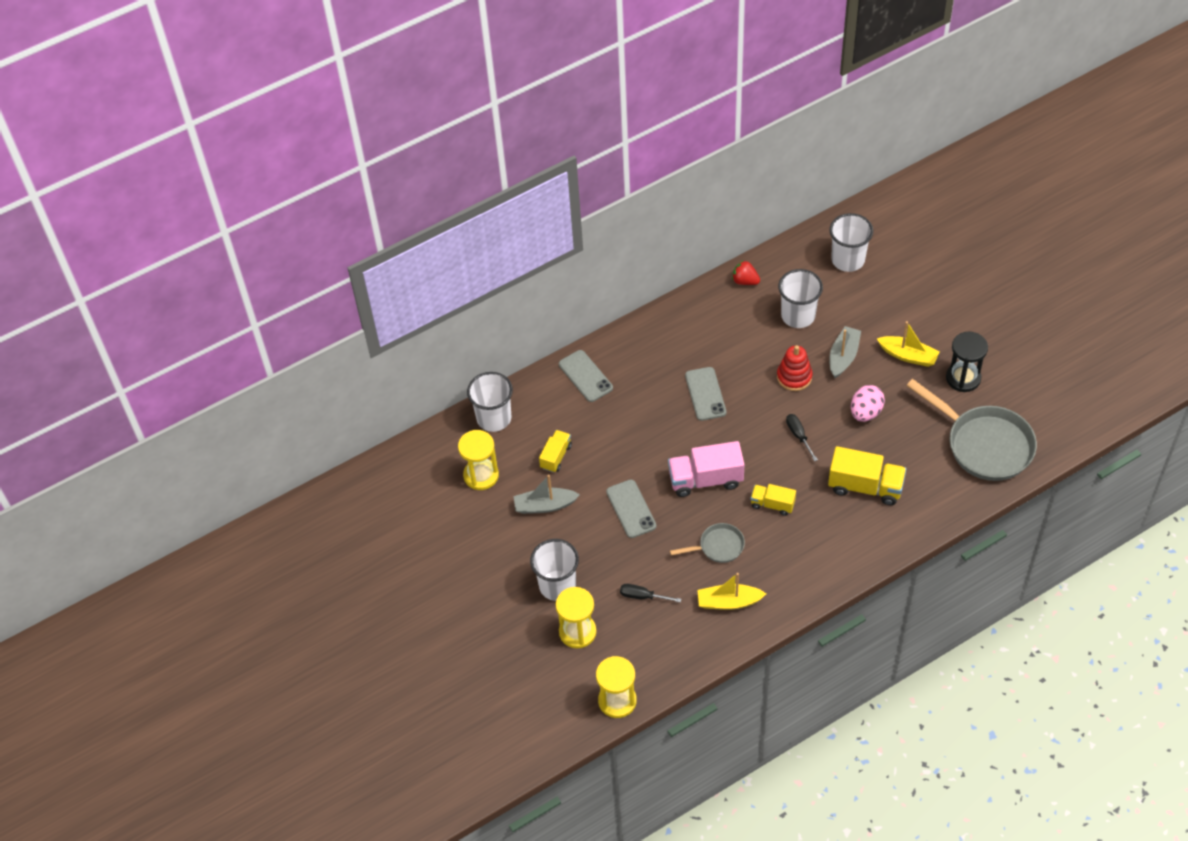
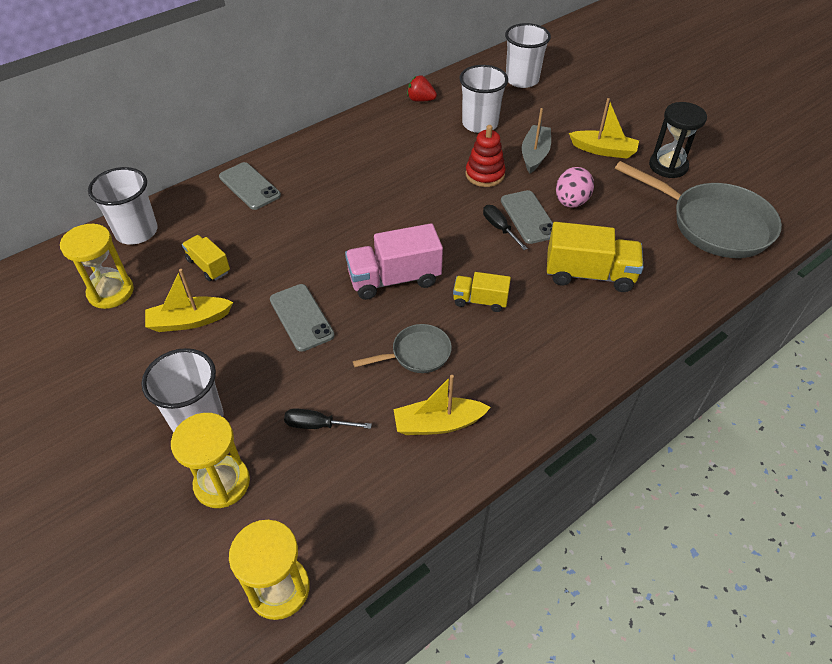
camera: 10 degrees left, 5 degrees down
grey boat [514,475,580,514] -> yellow boat [145,269,233,332]
yellow truck [539,430,572,473] -> yellow truck turned 60 degrees counterclockwise [182,235,230,281]
grey phone [685,367,726,421] -> grey phone moved to [501,190,553,244]

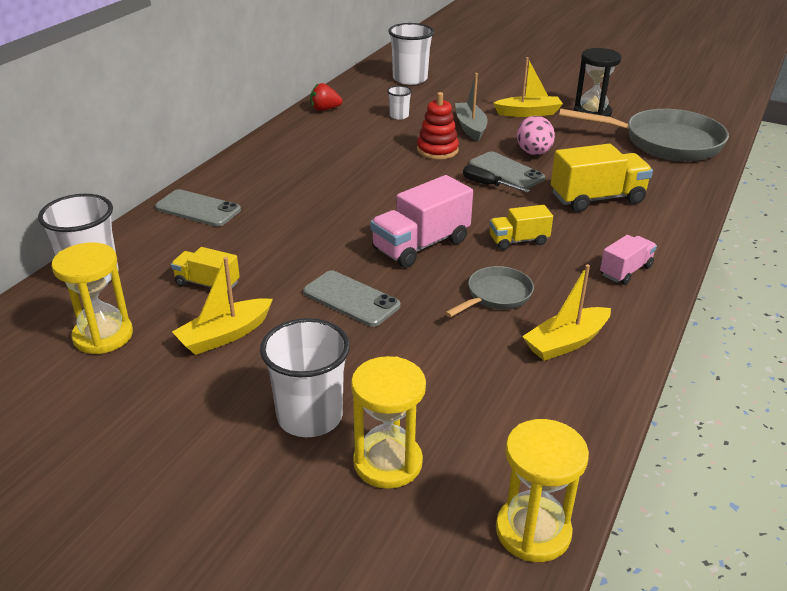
camera: 25 degrees left, 15 degrees down
black screwdriver [284,408,372,429] -> none
white cup [459,65,508,133] -> white cup [387,86,412,120], size x0.50
none -> pink truck [600,235,657,285]

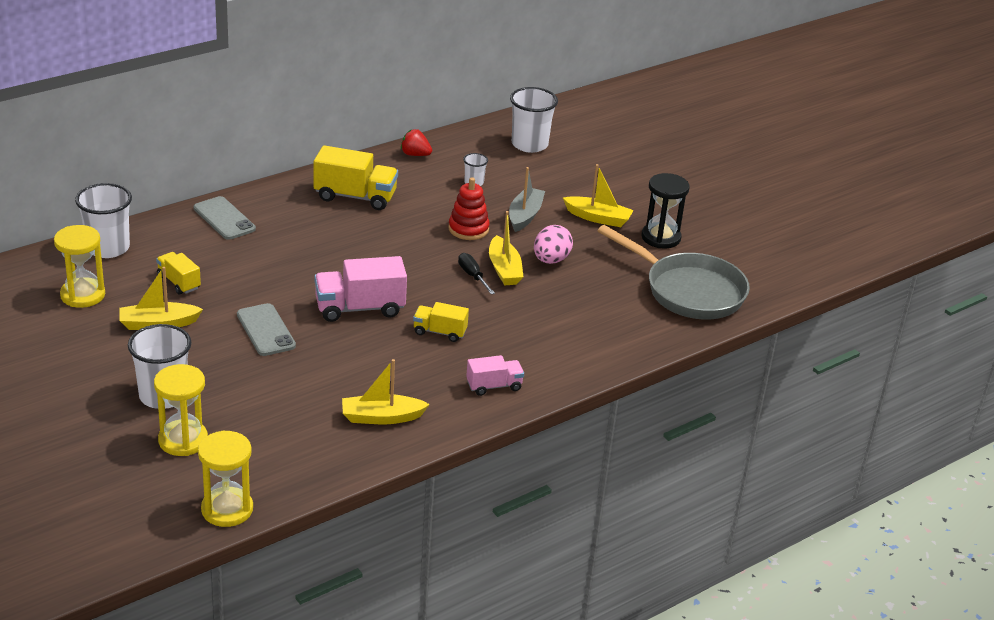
camera: 25 degrees right, 0 degrees up
grey pan [445,266,534,318] -> none
grey phone [469,151,545,189] -> yellow boat [489,211,523,285]
yellow truck [551,144,653,212] -> yellow truck moved to [314,145,398,210]

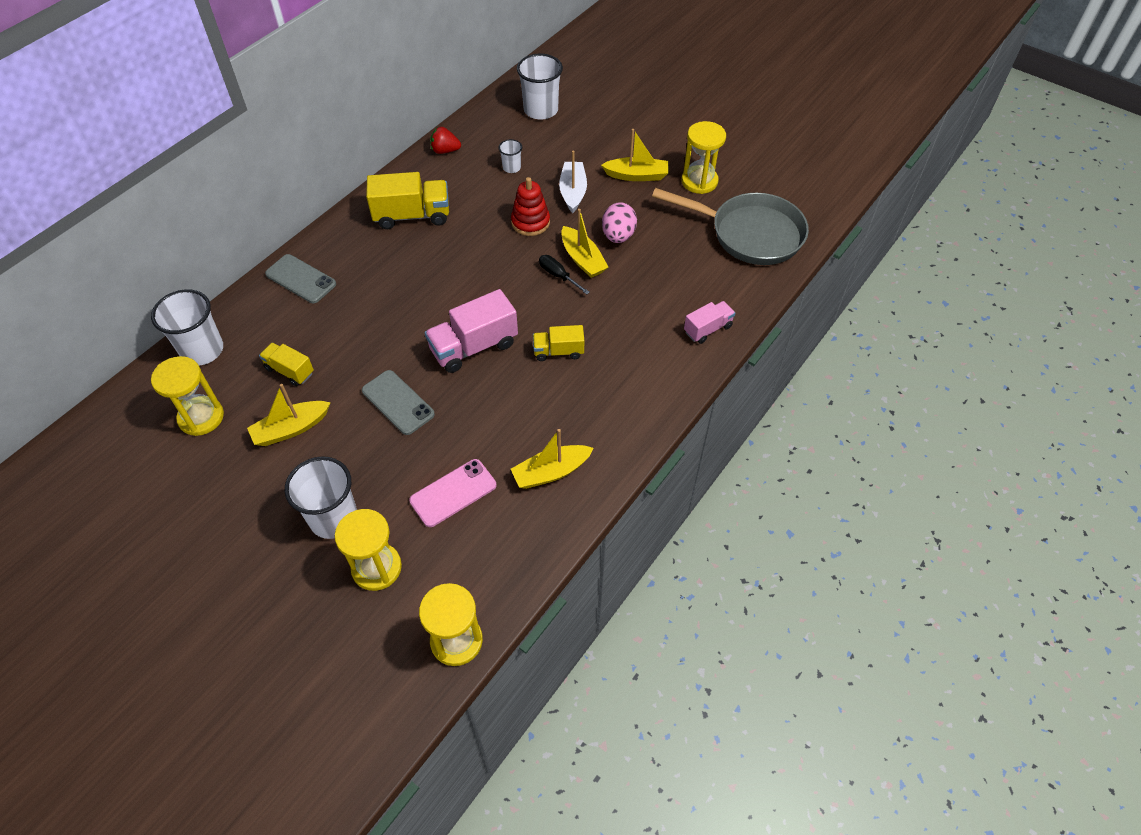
camera: 15 degrees left, 20 degrees up
pink truck [466,355,524,396] -> pink truck moved to [684,301,735,344]
grey boat [509,167,545,232] -> white boat [559,151,587,213]
black hourglass [641,173,690,249] -> yellow hourglass [681,121,726,194]
none -> pink phone [409,459,496,527]

